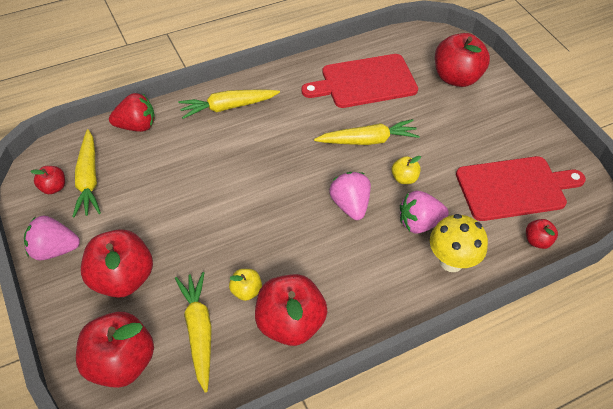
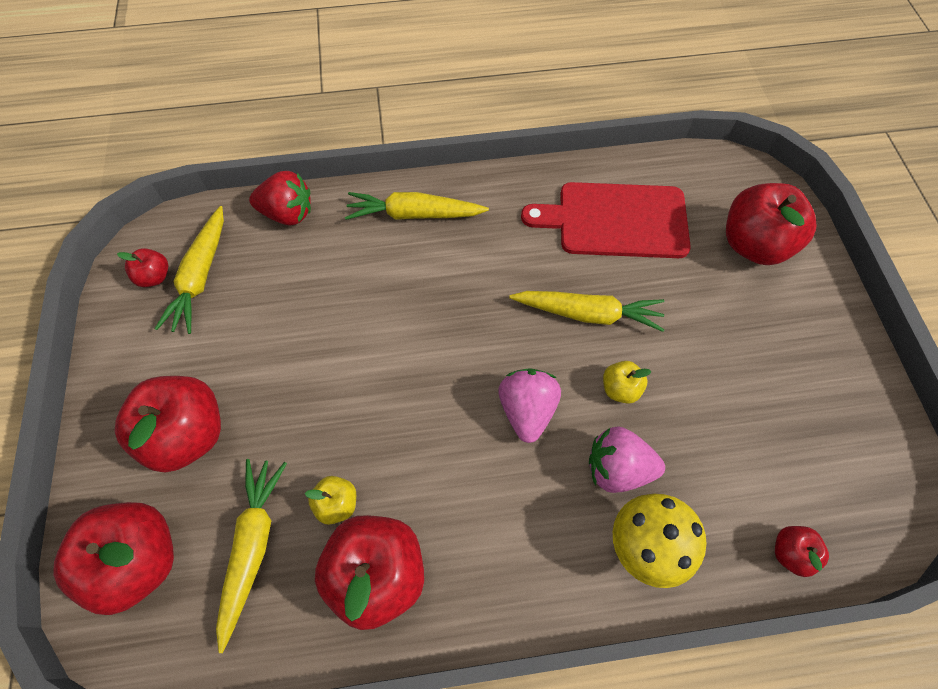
camera: 20 degrees right, 10 degrees up
pink strawberry [24,216,80,260] -> none
red cutting board [456,156,586,221] -> none

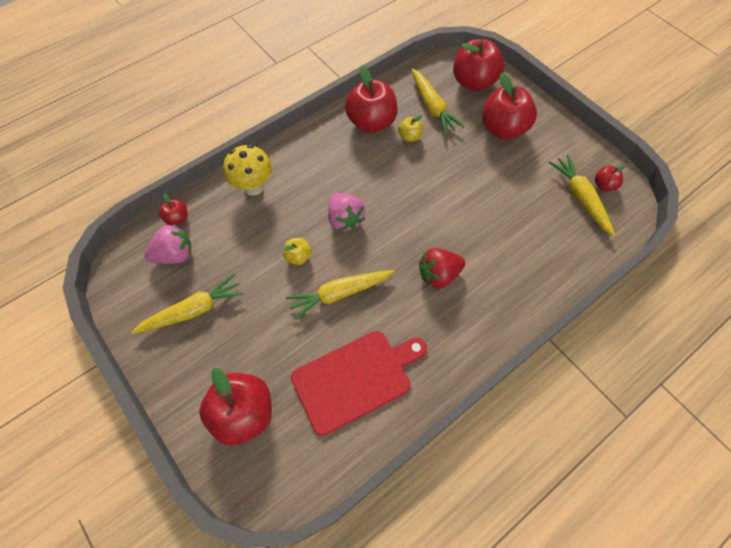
camera: 150 degrees right, 0 degrees up
red strawberry [249,171,311,225] -> red strawberry moved to [419,248,465,289]
yellow carrot [345,192,489,220] -> yellow carrot moved to [131,274,244,334]
pink strawberry [589,426,665,493] -> pink strawberry moved to [144,224,192,264]

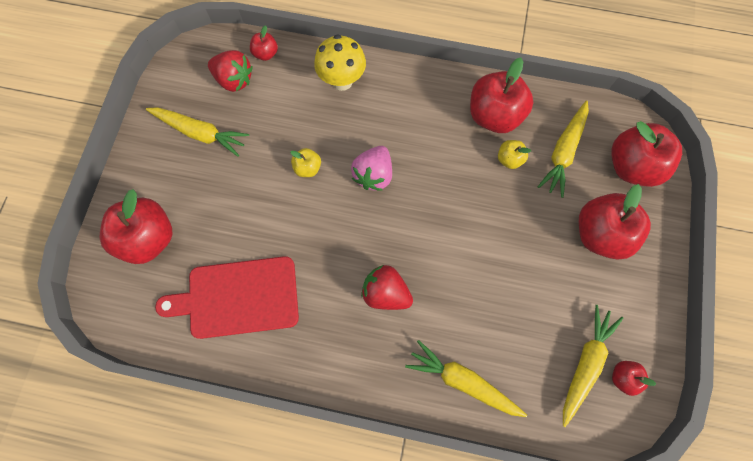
camera: 50 degrees right, 10 degrees up
pink strawberry [144,224,192,264] -> red strawberry [208,50,253,92]
yellow carrot [286,270,394,320] -> yellow carrot moved to [405,340,527,417]
red cutting board [291,331,427,436] -> red cutting board turned 150 degrees clockwise [155,256,299,339]

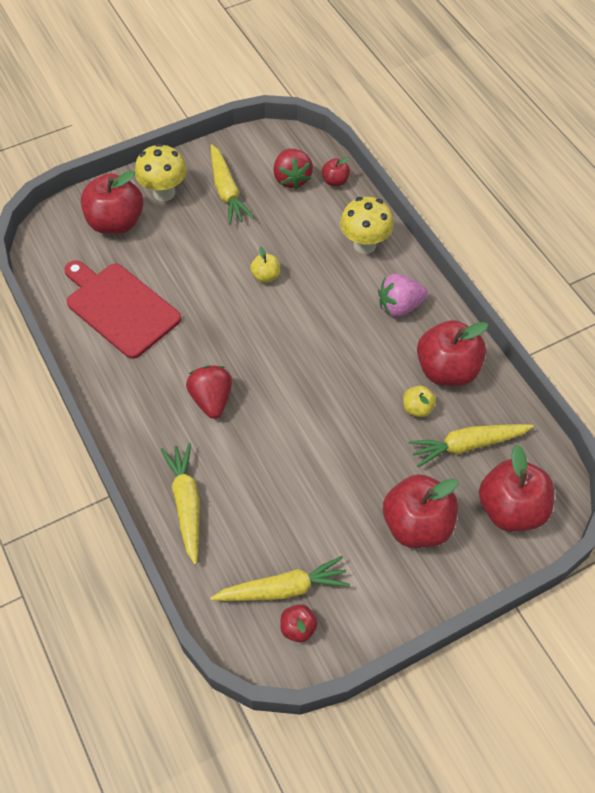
camera: 50 degrees right, 15 degrees down
pink strawberry [351,146,392,191] -> pink strawberry moved to [378,274,428,317]
none -> yellow mushroom [135,143,187,201]

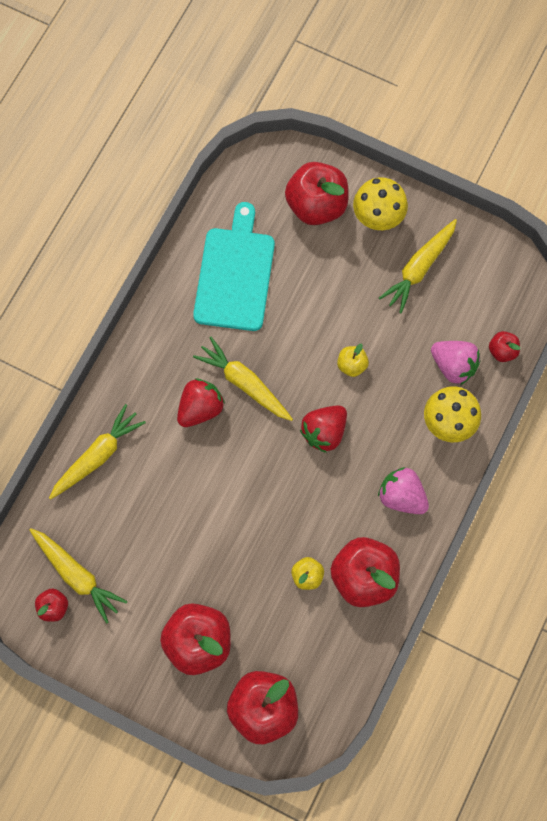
camera: 55 degrees right, 15 degrees up
red cutting board [64,260,181,359] -> turquoise cutting board [193,202,275,331]
red strawberry [273,148,313,189] -> red strawberry moved to [300,405,347,453]
yellow carrot [408,424,534,467] -> yellow carrot moved to [193,337,293,421]
none -> pink strawberry [431,341,481,385]

